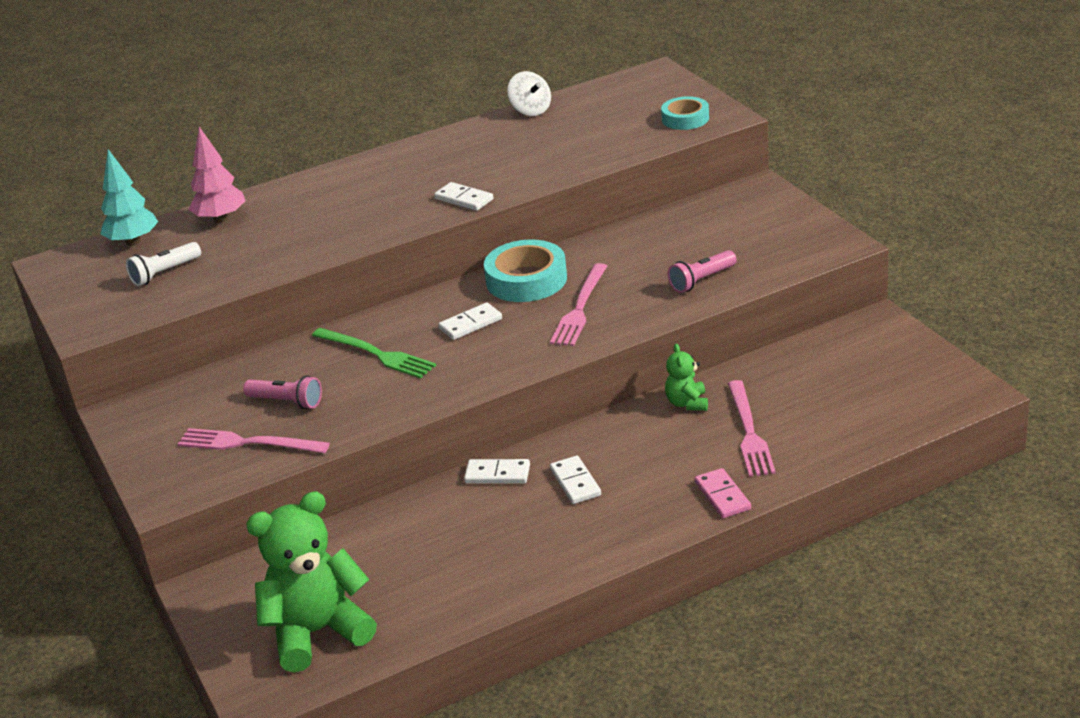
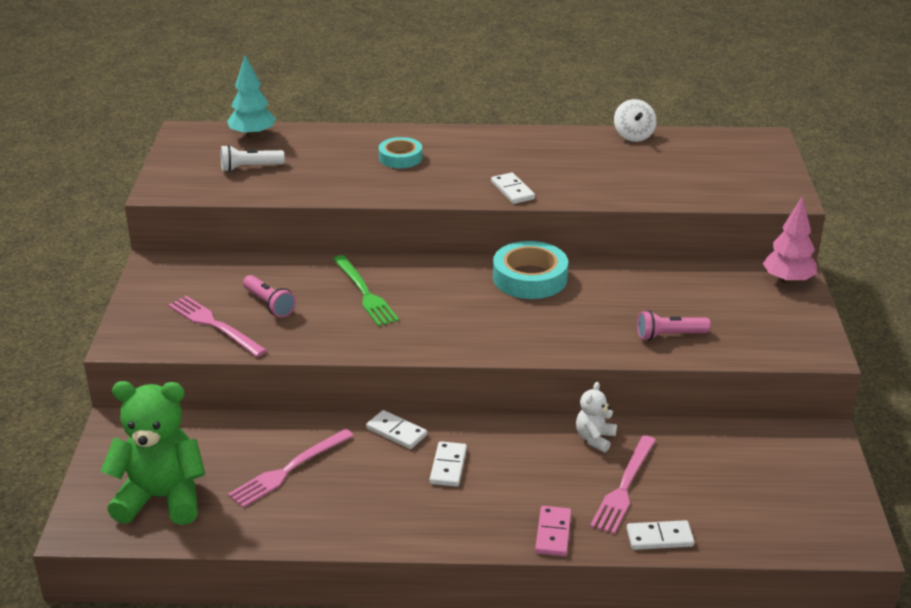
camera: 25 degrees right, 0 degrees up
pink tree [189,127,246,223] -> pink tree moved to [762,196,817,285]
white domino [438,303,502,340] -> white domino moved to [626,520,694,550]
pink fork [550,263,607,346] -> pink fork moved to [228,429,354,508]
turquoise tape [661,96,709,130] -> turquoise tape moved to [379,137,422,168]
green teddy bear [665,344,708,411] -> white teddy bear [576,382,617,452]

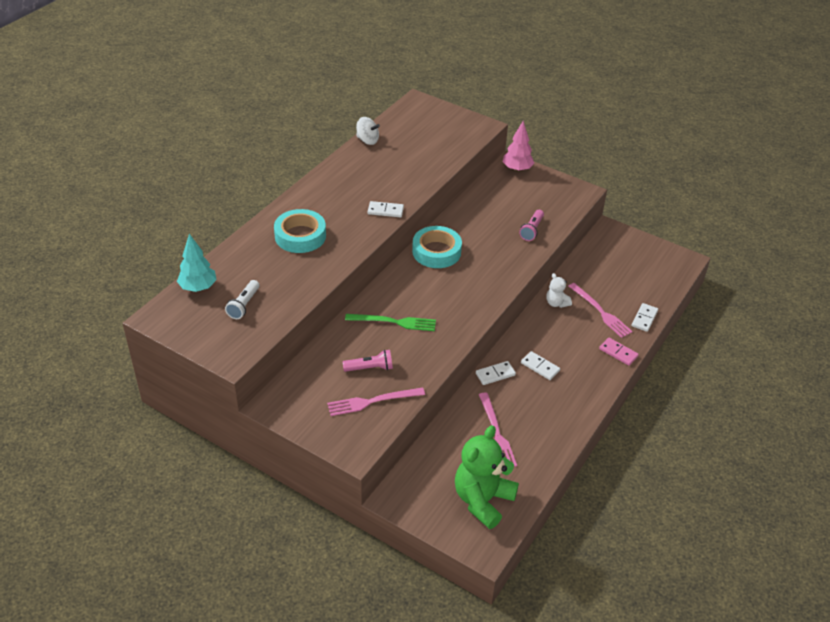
camera: 60 degrees left, 10 degrees up
turquoise tape [379,137,422,168] -> turquoise tape [274,209,326,253], size x1.59

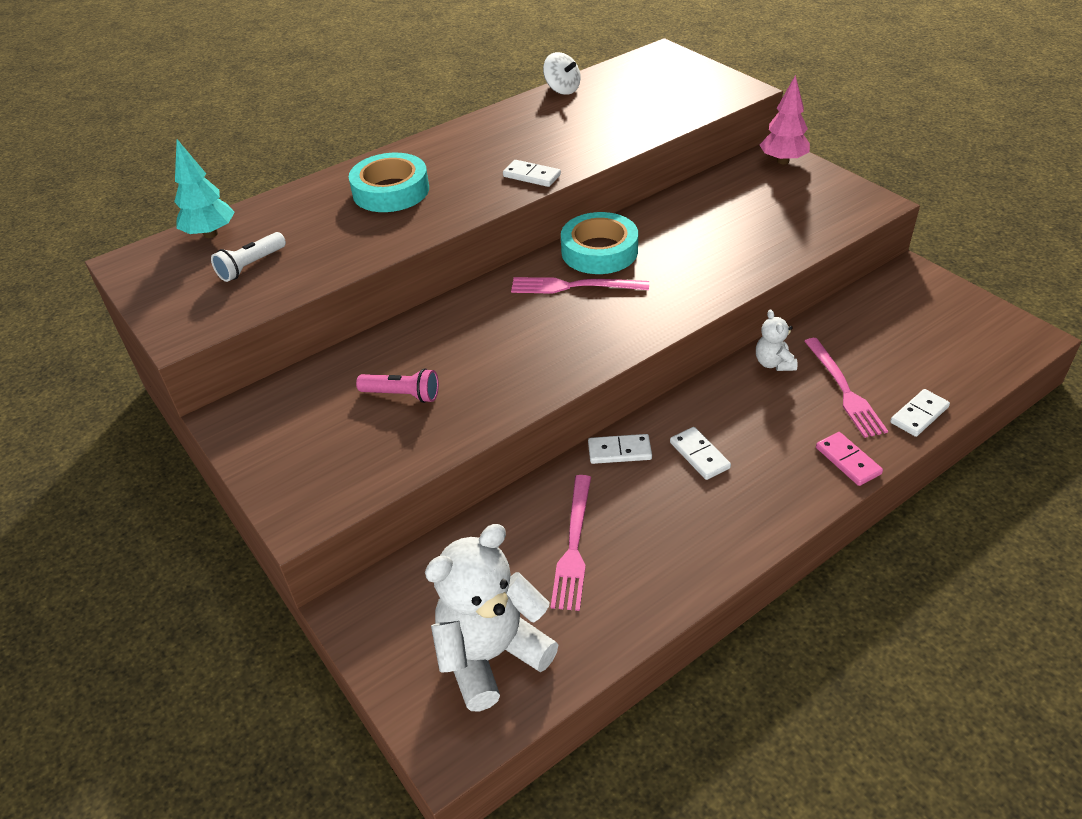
camera: 25 degrees right, 0 degrees up
pink fork [327,387,425,416] -> pink fork moved to [511,277,649,294]
green fork [345,314,436,331] -> none
green teddy bear [455,425,519,529] -> white teddy bear [425,524,558,711]
pink flashlight [519,210,544,241] -> none

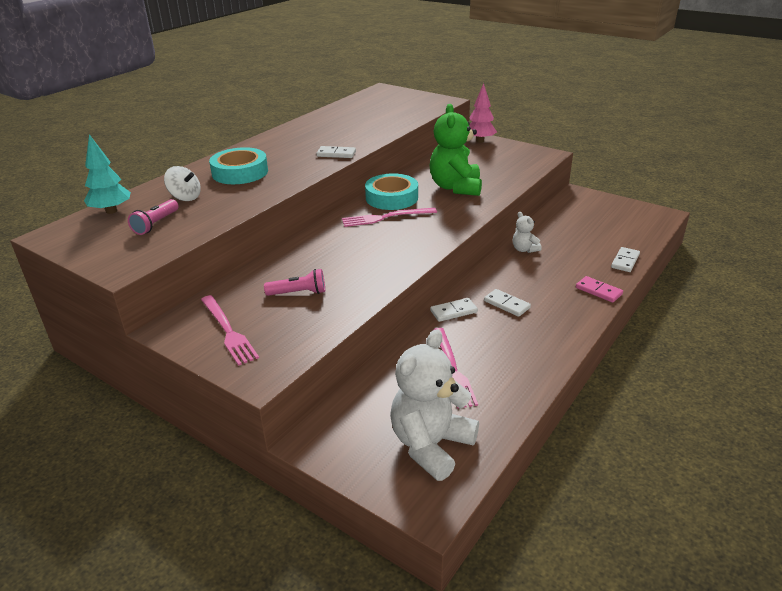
camera: 20 degrees left, 10 degrees down
white flashlight [211,232,286,282] -> pink flashlight [128,199,179,235]
white spinning top [543,52,581,95] -> white spinning top moved to [164,166,201,201]
pink fork [804,338,888,438] -> pink fork moved to [201,295,259,366]
none -> green teddy bear [430,104,482,196]

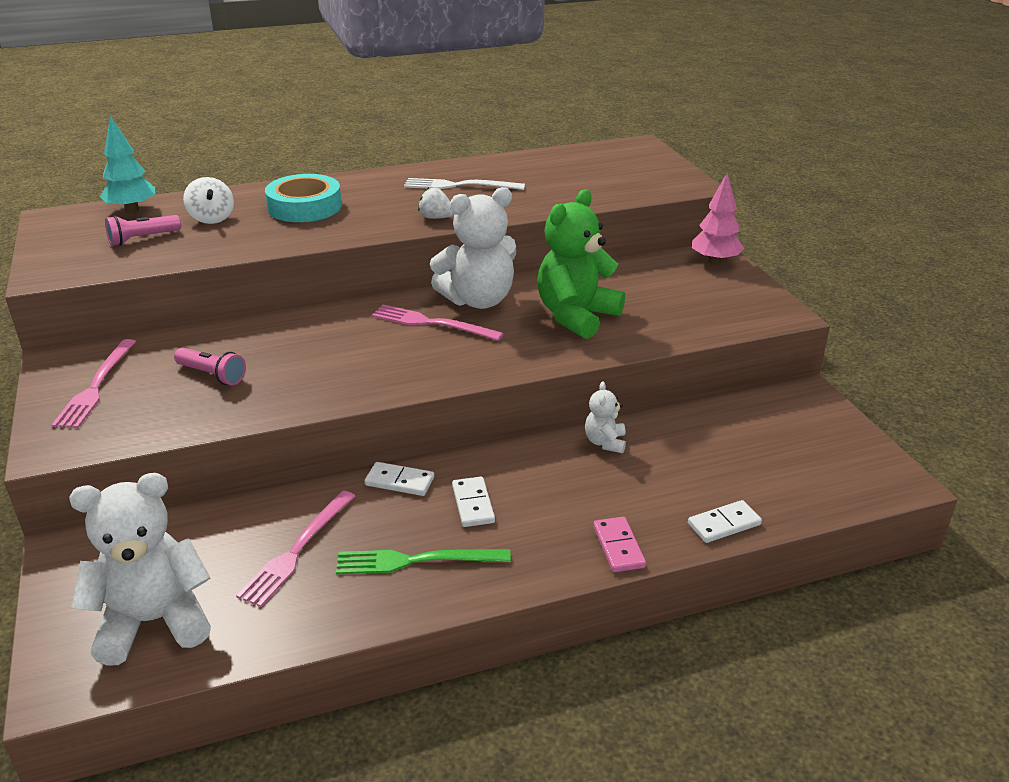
camera: 35 degrees right, 0 degrees up
white domino [316,146,356,158] -> white strawberry [418,187,454,219]
turquoise tape [365,173,418,210] -> white teddy bear [430,187,516,309]
none -> green fork [336,549,511,574]
none -> white fork [404,178,525,190]

